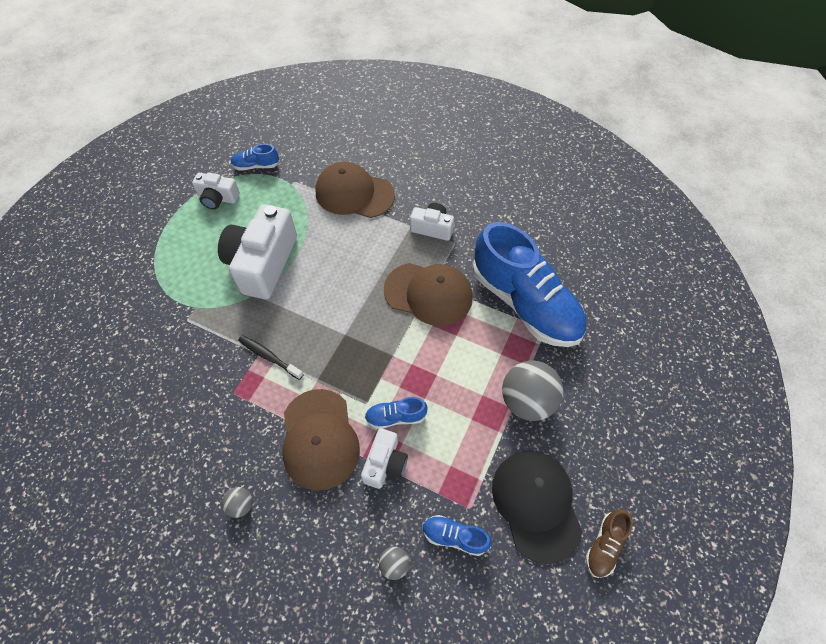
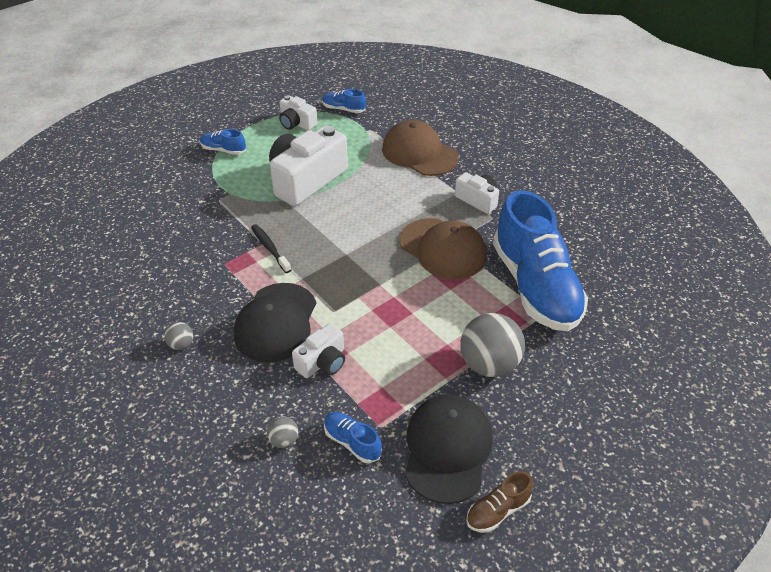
camera: 25 degrees right, 15 degrees down
brown cap [282,389,360,491] -> black cap [234,283,316,363]
blue shoe [365,397,428,429] -> blue shoe moved to [200,129,246,155]

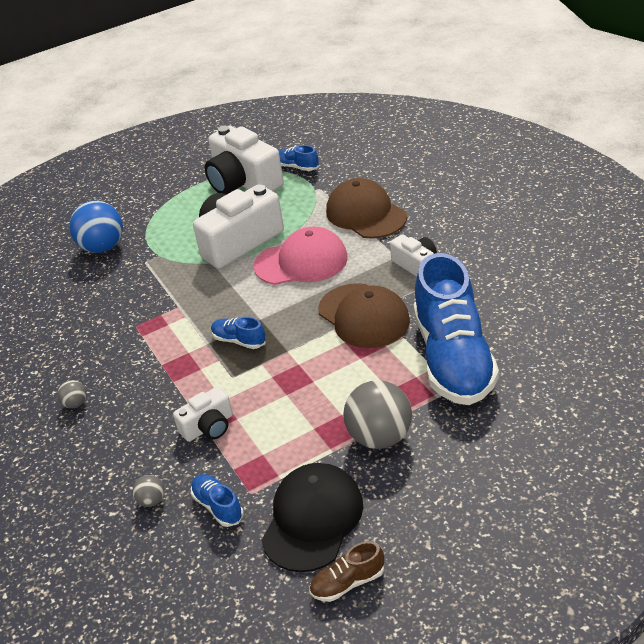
camera: 15 degrees right, 5 degrees down
blue shoe [200,129,246,155] -> blue shoe moved to [211,316,266,349]
black cap [234,283,316,363] -> none
black toothbrush [251,224,291,273] -> none
white camera [279,95,318,130] -> white camera [205,126,284,195], size x1.91
none -> blue ball [69,201,123,253]
none -> pink cap [254,227,348,285]

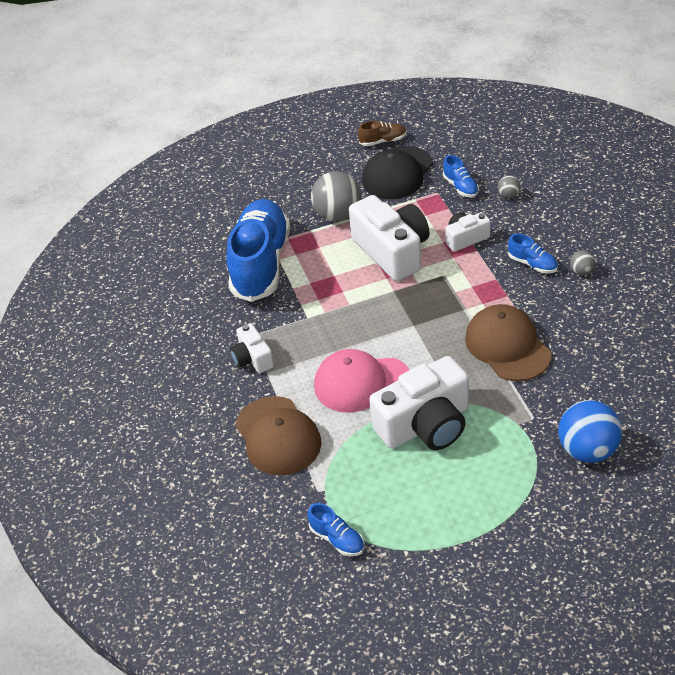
camera: 170 degrees left, 5 degrees up
white camera [205,126,284,195] -> white camera moved to [349,195,430,281]
blue shoe [211,316,266,349] -> blue shoe moved to [508,234,558,273]
brown cap [318,283,410,348] -> brown cap moved to [465,304,551,381]

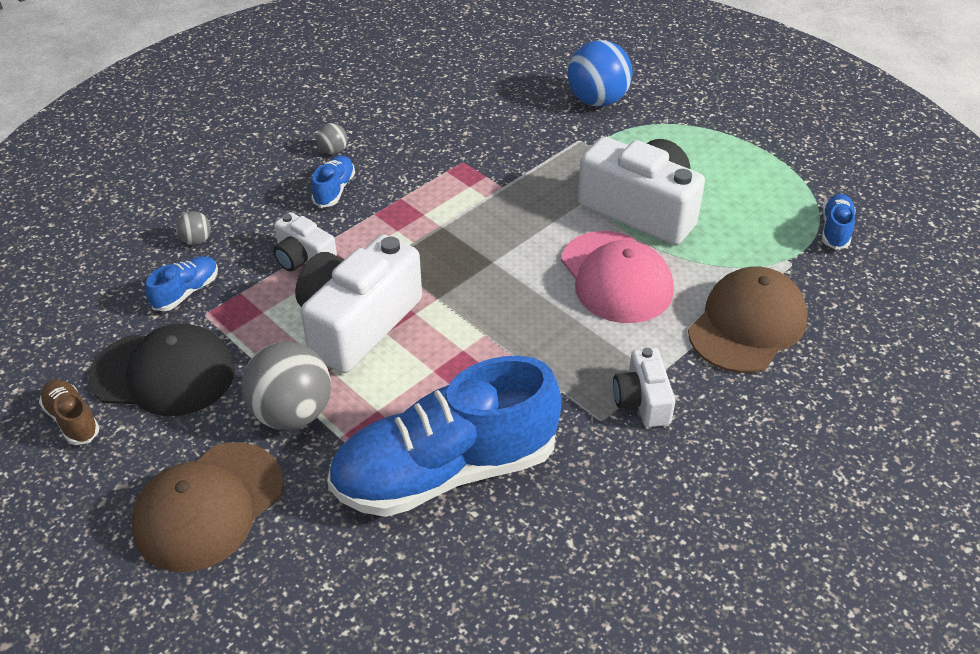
camera: 120 degrees left, 0 degrees up
white camera [230,323,274,373] -> white camera turned 135 degrees clockwise [613,348,676,427]
brown cap [465,304,551,381] -> brown cap moved to [132,442,284,572]

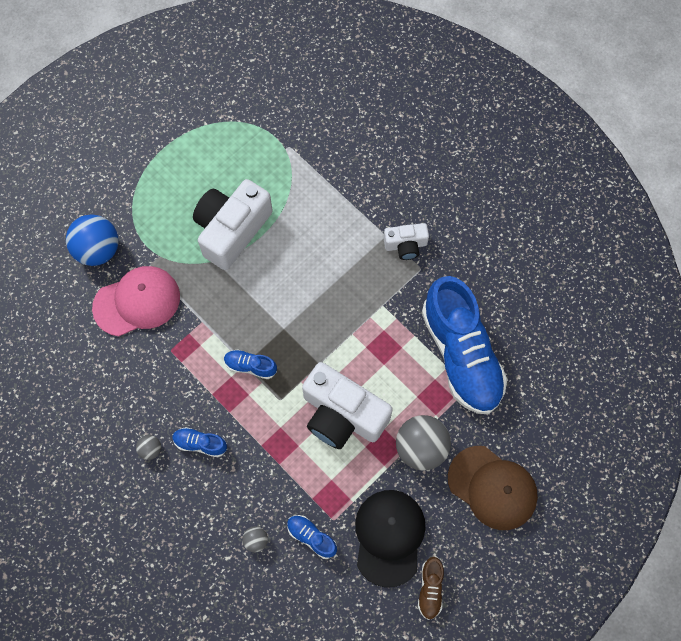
camera: 90 degrees left, 25 degrees up
brown shoe [39,380,100,445] -> brown shoe turned 45 degrees counterclockwise [418,557,444,620]
white camera [273,212,337,272] -> none
pink cap [561,231,674,323] -> pink cap moved to [92,266,180,336]
brown cap [688,267,808,373] -> none
blue shoe [822,194,856,250] -> blue shoe moved to [224,349,277,379]

